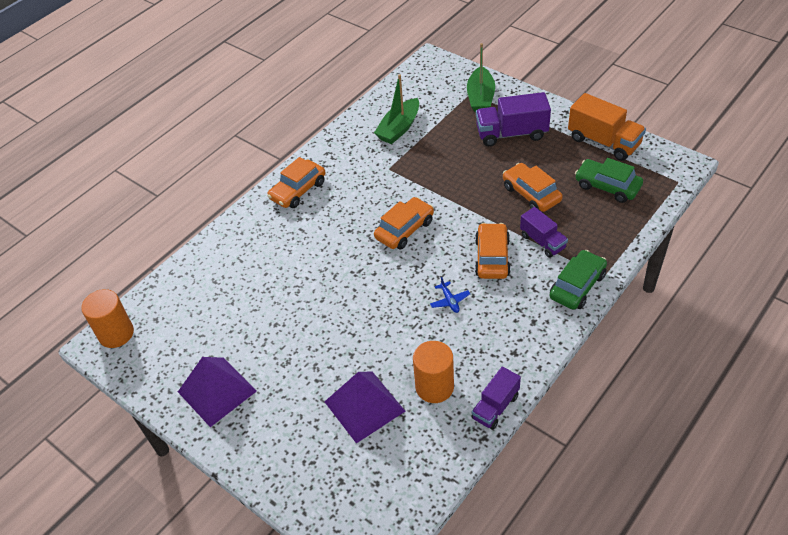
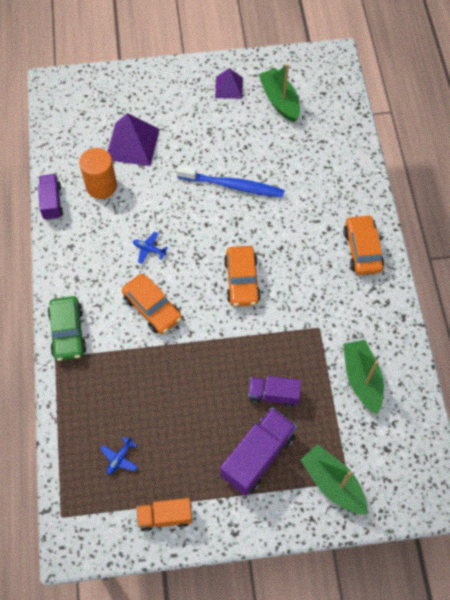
camera: 130 degrees right, 15 degrees up
orange cylinder [81,289,134,348] -> none
purple pyramid [178,357,257,427] -> purple pyramid [215,68,243,99], size x0.61
orange car [503,163,563,212] -> none
purple truck [520,207,568,258] -> purple truck moved to [248,376,301,408]
orange truck [568,93,646,161] -> orange truck [136,498,192,532], size x0.62
green car [575,158,643,203] -> blue plane [100,436,138,474]
none -> blue toothbrush [177,165,285,198]
none -> green boat [258,64,300,122]

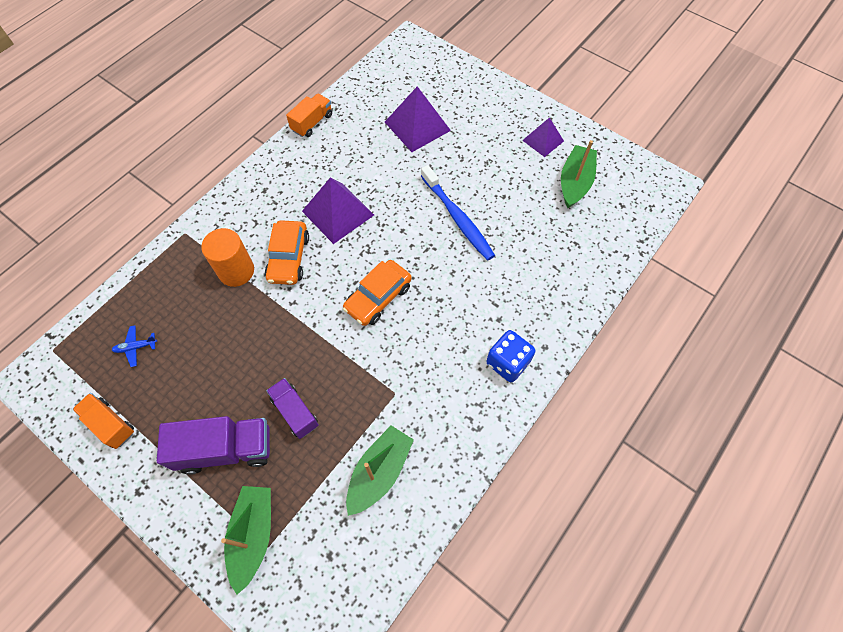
camera: 45 degrees right, 0 degrees up
purple truck [38,174,63,220] -> orange truck [286,93,332,137]
green car [48,296,86,361] -> none
orange cylinder [79,148,117,199] -> orange cylinder moved to [201,228,254,287]
blue plane [133,232,168,264] -> purple pyramid [302,178,374,244]
orange car [343,215,384,275] -> blue dice [486,330,535,382]

